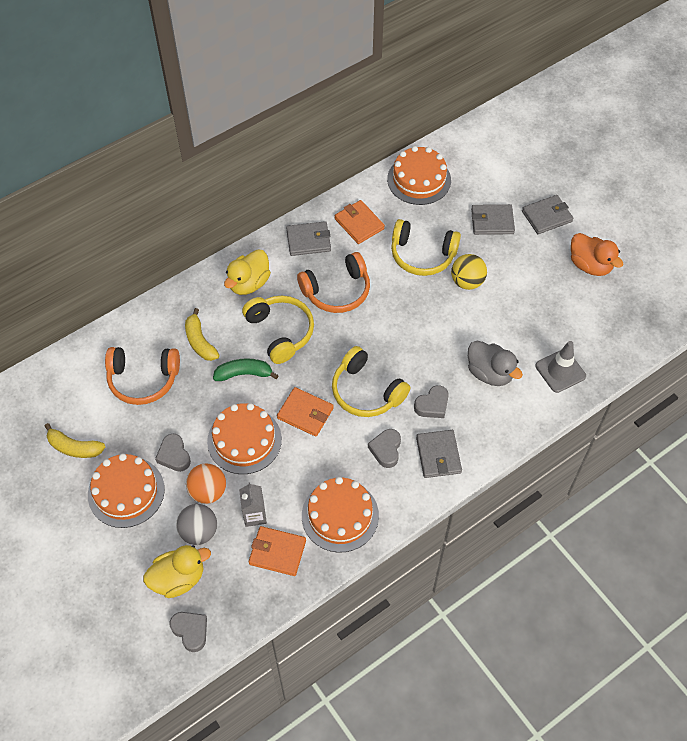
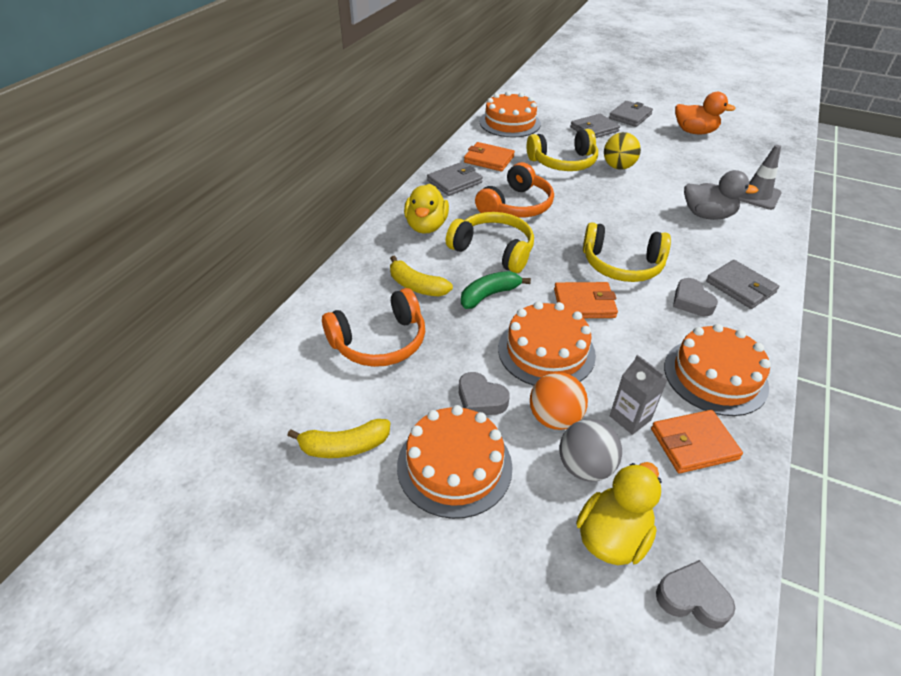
camera: 30 degrees left, 15 degrees down
grey heart [414,385,449,418] -> none

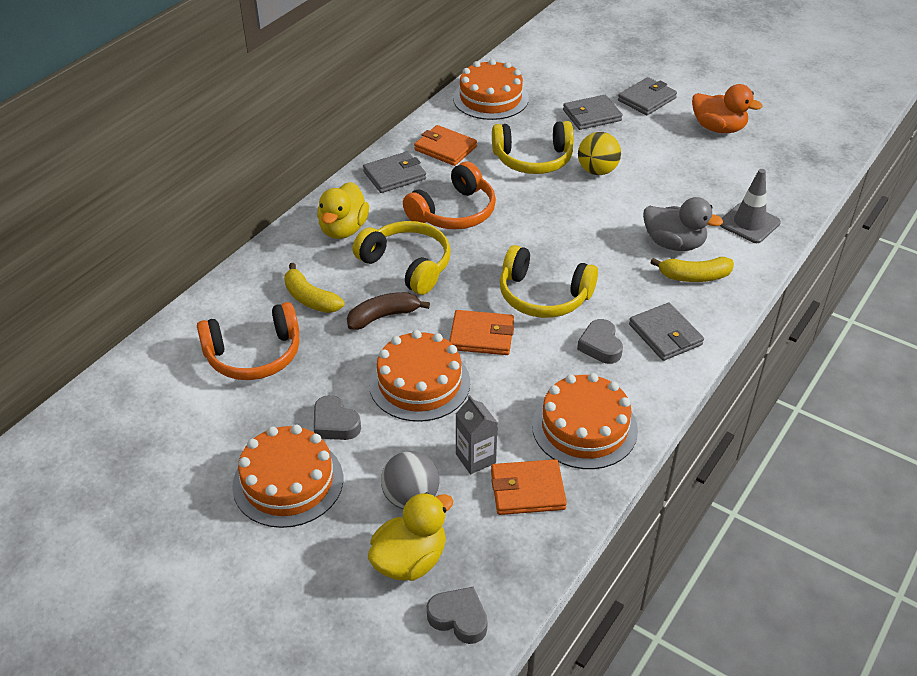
camera: 10 degrees right, 0 degrees up
yellow banana [287,419,390,458] -> yellow banana moved to [650,257,734,282]
green banana [461,271,531,309] -> brown banana [347,292,430,330]
orange ball [530,372,588,430] -> none

